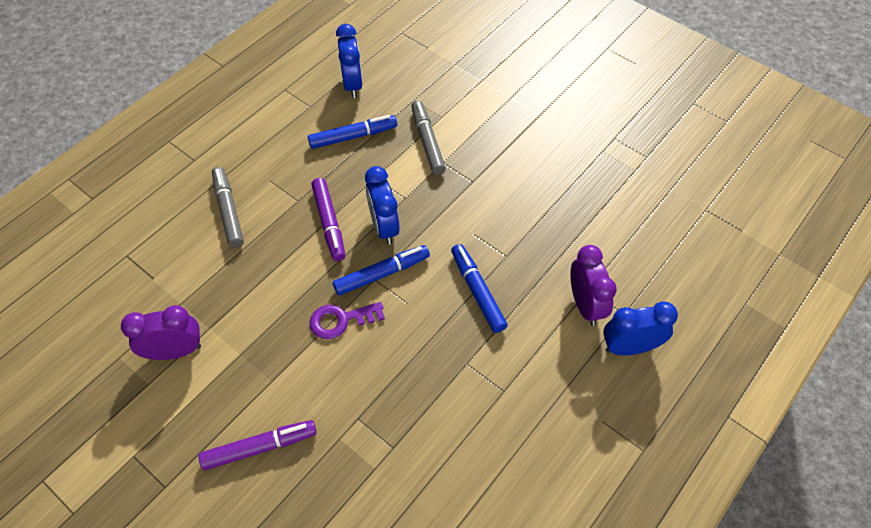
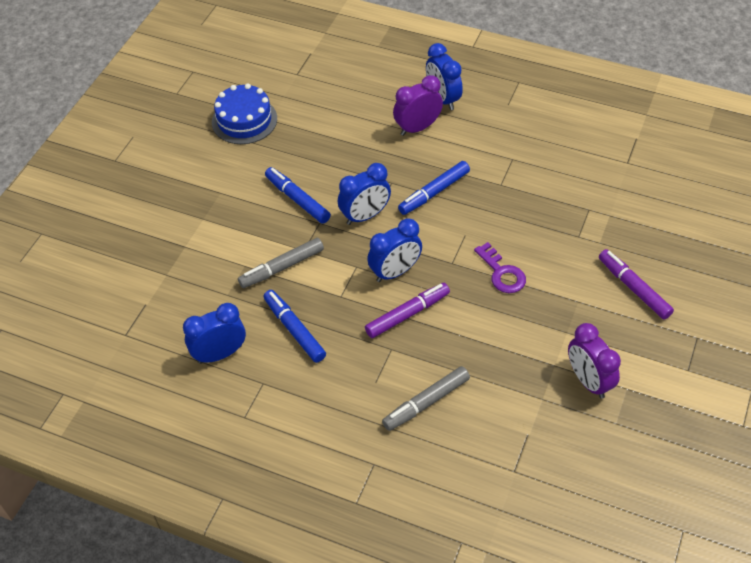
camera: 105 degrees left, 5 degrees down
blue marker [333,245,430,296] -> blue marker moved to [265,167,331,224]
none -> blue cake [212,84,277,144]
none -> blue clock [338,163,391,225]

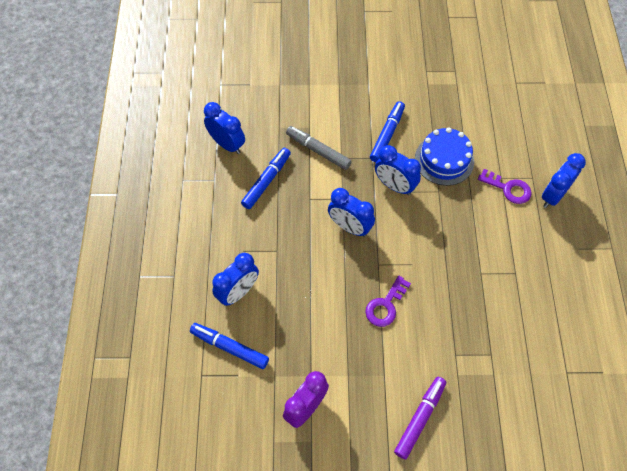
camera: 65 degrees right, 10 degrees up
blue cake [212,84,277,144] -> blue cake moved to [415,127,474,186]
purple marker [365,283,450,338] -> none
grey marker [382,366,470,431] -> blue clock [212,253,259,306]
purple clock [393,75,443,136] -> purple key [478,169,532,204]
blue marker [398,161,470,215] -> blue marker moved to [190,323,269,369]

